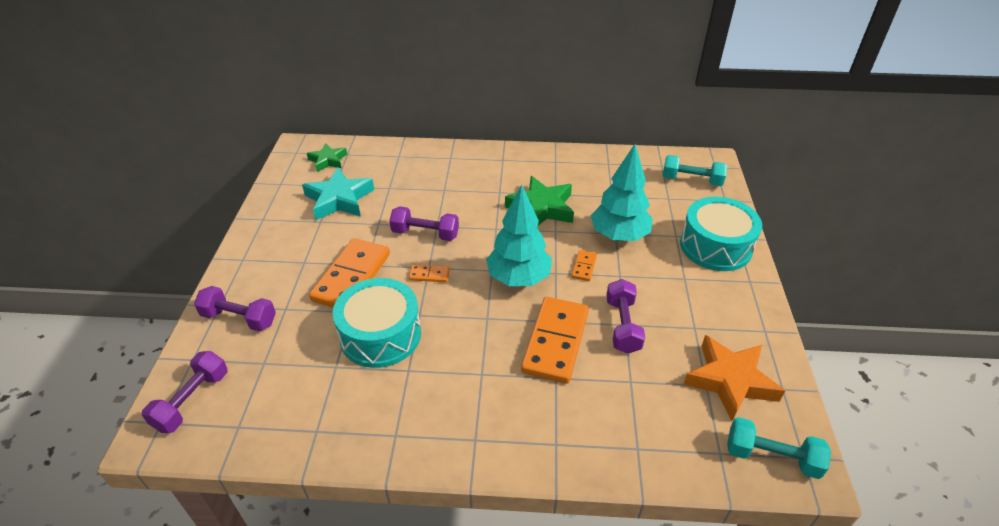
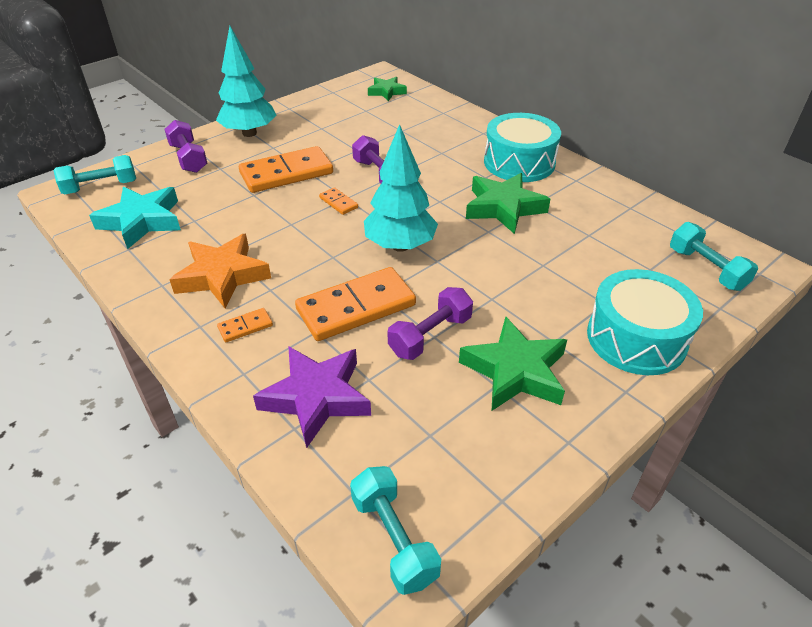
camera: 45 degrees right, 0 degrees up
purple dumbbell [142,351,228,433] -> turquoise dumbbell [54,155,136,194]
turquoise star [302,167,374,220] -> turquoise star moved to [89,186,181,249]
turquoise drum [333,278,421,368] -> turquoise drum moved to [484,113,561,182]
orange domino [571,250,597,281] -> orange domino moved to [217,308,273,342]
turquoise tree [591,144,653,241] -> turquoise tree moved to [216,26,277,137]
orange star [683,335,785,421] -> orange star moved to [169,234,271,309]
none -> purple star [253,346,371,448]
none -> green star [459,317,567,411]

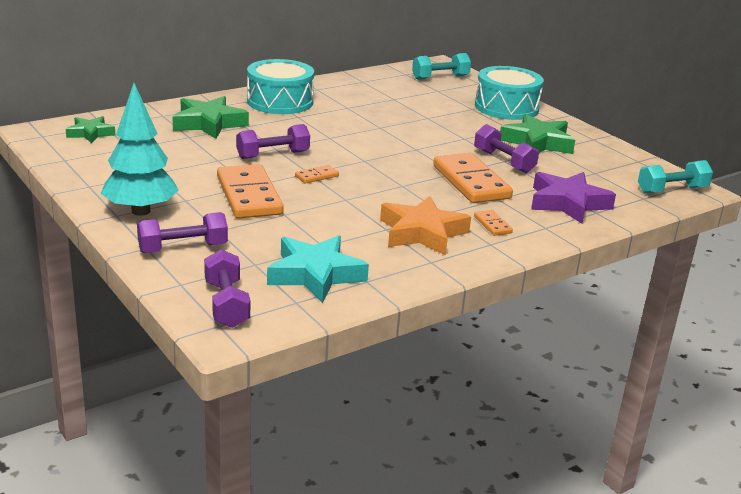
camera: 85 degrees left, 15 degrees down
turquoise dumbbell [54,155,136,194] -> purple dumbbell [204,249,250,328]
turquoise tree [364,124,438,252] -> none
green star [466,173,550,234] -> green star moved to [172,96,249,139]

